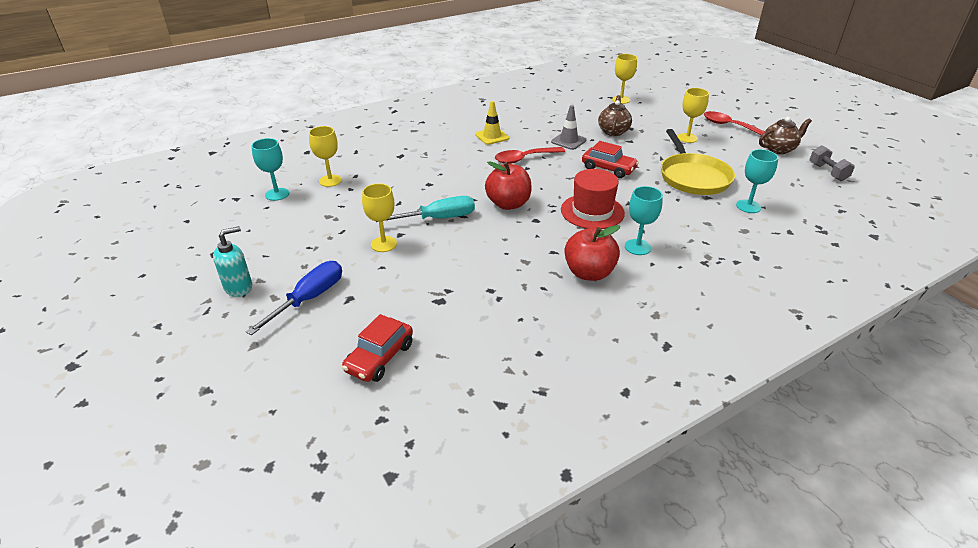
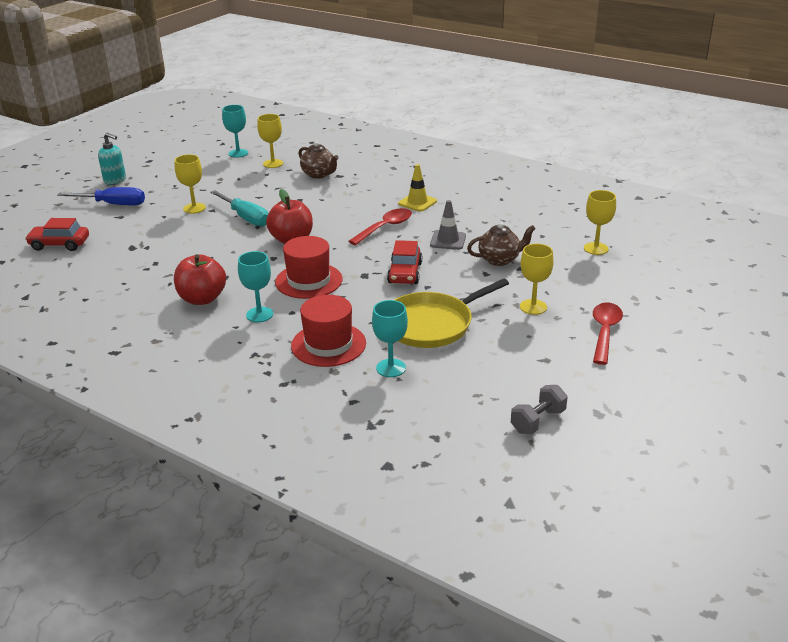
camera: 65 degrees right, 5 degrees down
red spoon [495,147,565,164] -> red spoon turned 90 degrees clockwise [349,208,412,245]
brown teapot [759,117,812,154] -> brown teapot moved to [299,141,339,179]
none -> red hat [291,295,366,367]

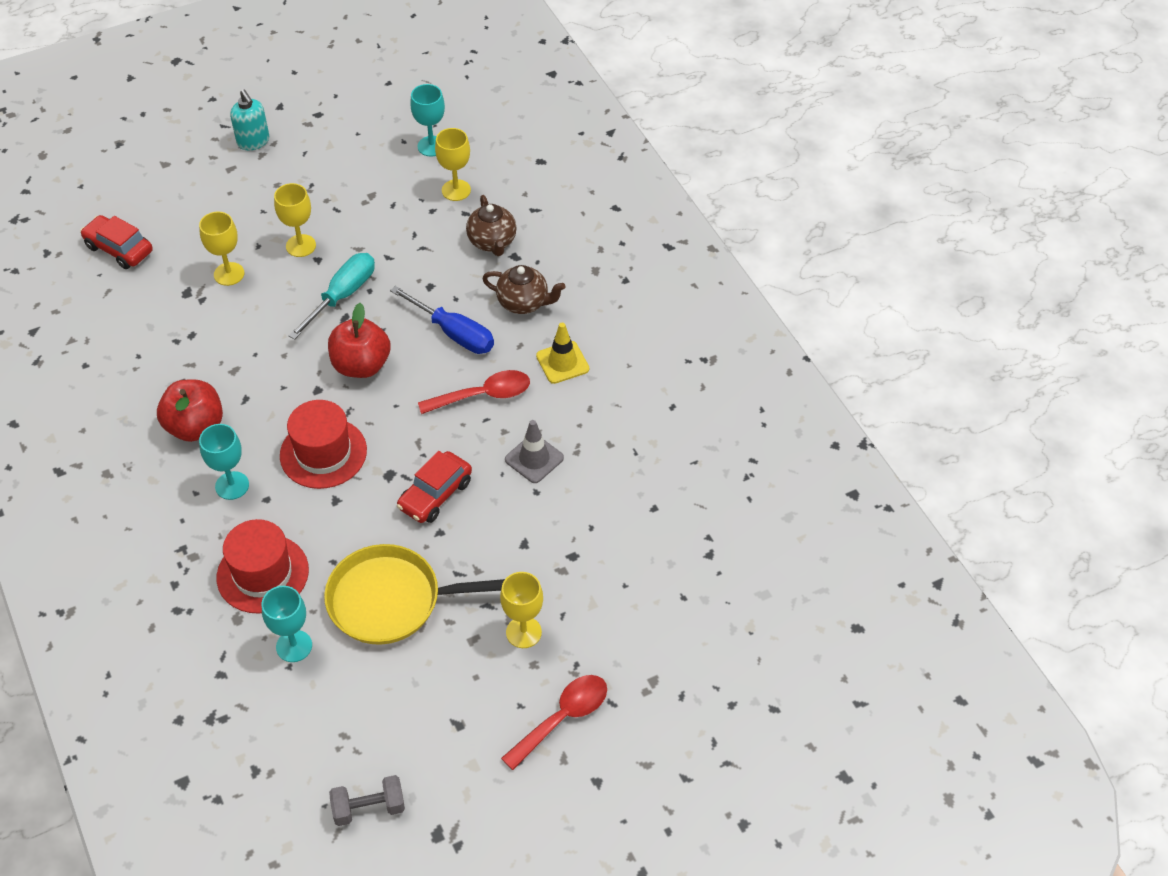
camera: 30 degrees right, 20 degrees up
blue screwdriver [57,187,145,205] -> blue screwdriver moved to [390,286,494,354]
turquoise screwdriver [210,190,268,227] -> turquoise screwdriver turned 135 degrees counterclockwise [288,253,375,340]
brown teapot [467,222,536,266] -> brown teapot moved to [482,265,565,314]
yellow goblet [584,190,616,255] -> yellow goblet moved to [199,211,244,286]

